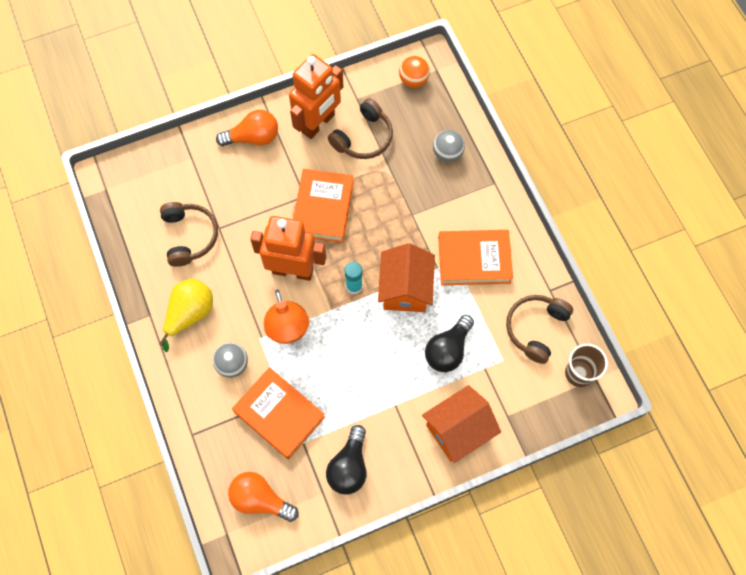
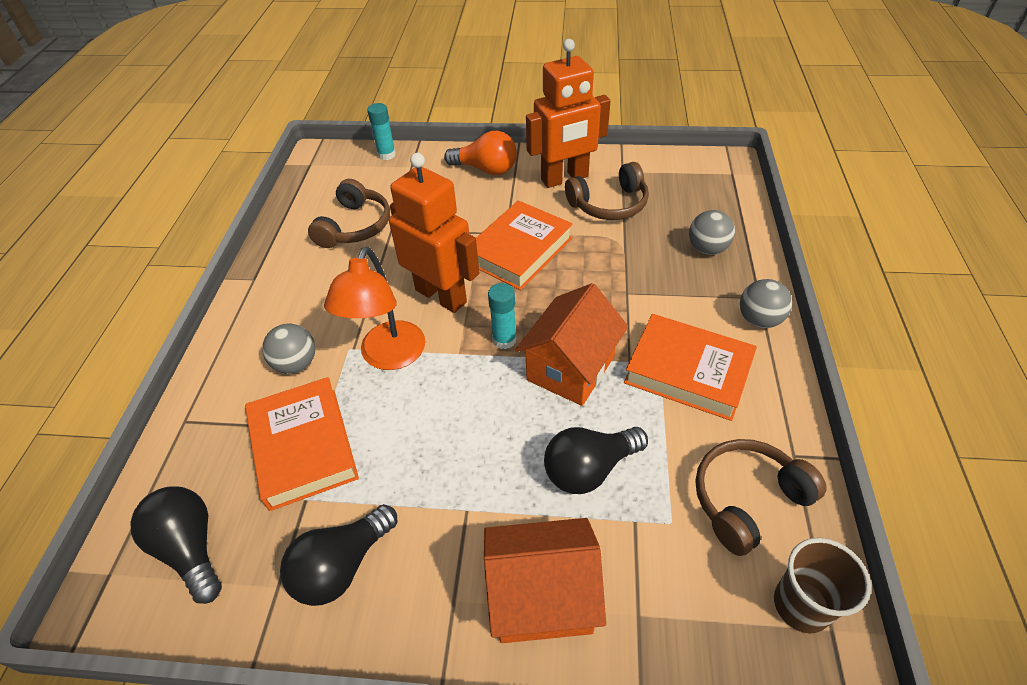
camera: 30 degrees right, 20 degrees down
yellow pear [159,279,213,352] -> none
orange light bulb [228,472,299,522] -> black light bulb [130,486,222,604]
orange ball [399,56,430,88] -> none
none -> turquoise glue stick [367,103,396,160]
none -> grey ball [740,279,792,328]

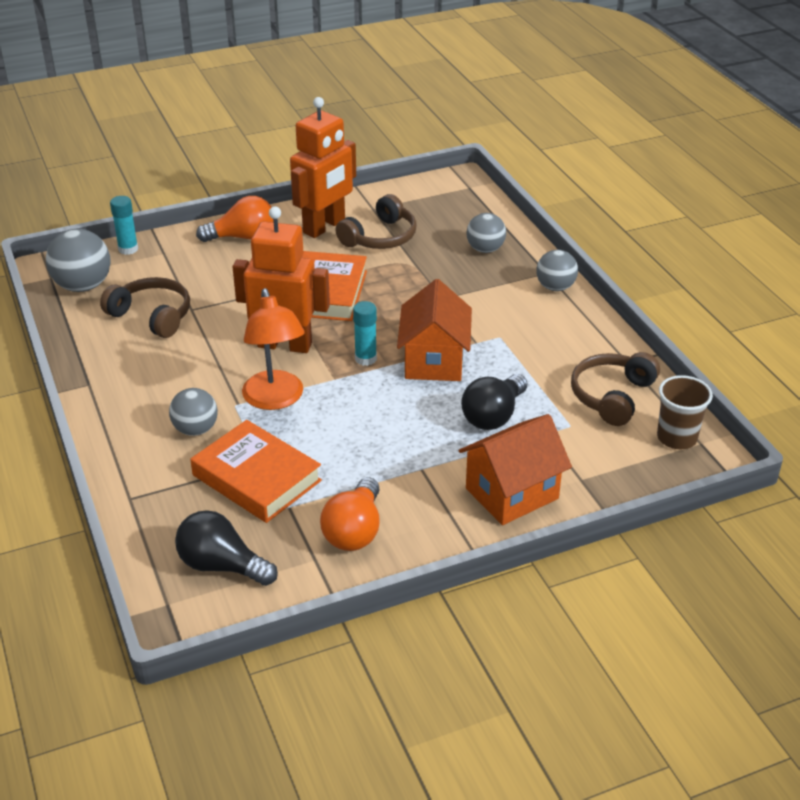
camera: 30 degrees left, 10 degrees down
black light bulb [280,504,397,606] -> orange light bulb [320,477,380,551]
brown headphones [308,179,390,248] -> brown headphones turned 45 degrees counterclockwise [100,277,190,338]
orange book [624,314,757,421] -> none
none -> grey ball [46,229,111,292]

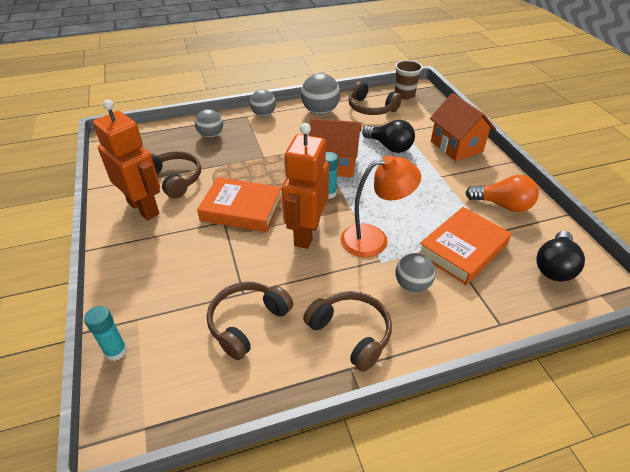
camera: 85 degrees left, 5 degrees up
grey ball [46,229,111,292] -> grey ball moved to [301,73,340,114]
orange light bulb [196,196,274,242] -> none
none -> brown headphones [303,291,392,372]

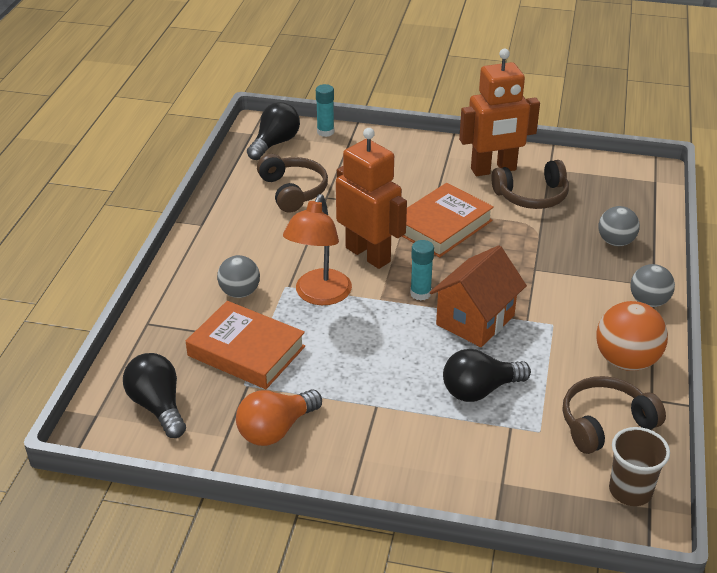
camera: 120 degrees right, 5 degrees down
grey ball [301,73,340,114] -> orange ball [596,301,668,371]
brown headphones [303,291,392,372] -> none
orange book [418,207,512,285] -> orange book turned 45 degrees counterclockwise [186,301,305,389]
orange house [430,93,496,161] -> none
none -> black light bulb [247,102,300,160]

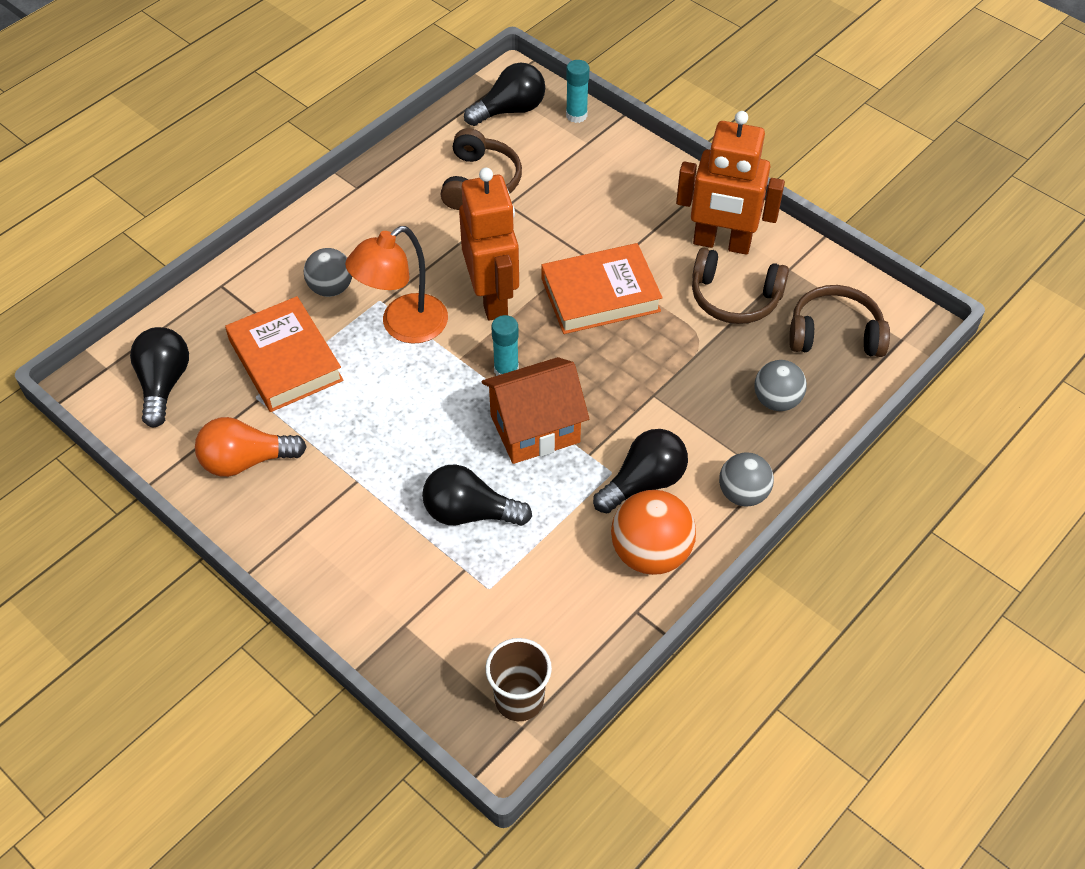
camera: 30 degrees right, 15 degrees up
brown headphones [563,376,666,454] -> brown headphones moved to [789,285,890,357]
none -> black light bulb [593,429,688,513]

